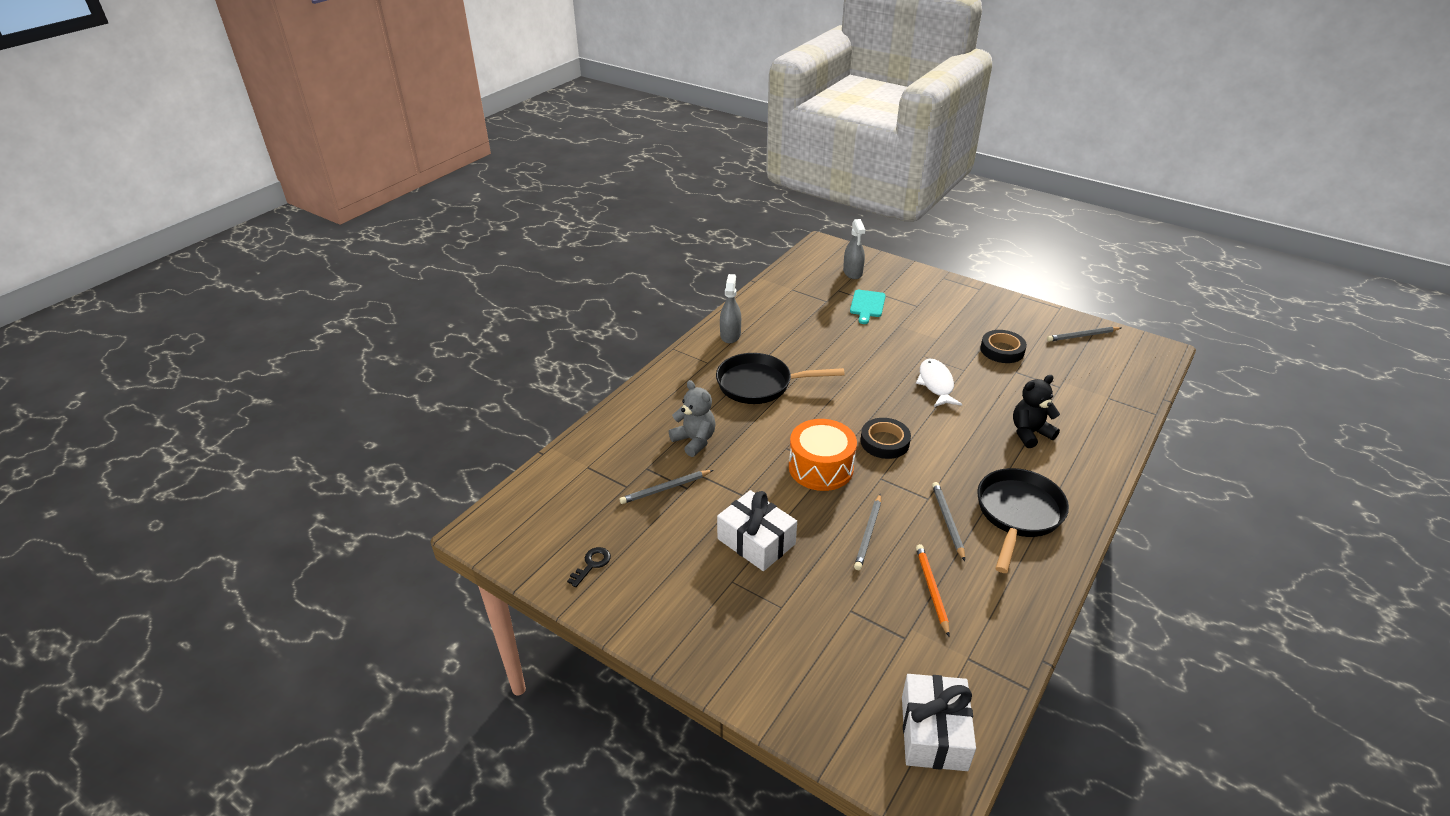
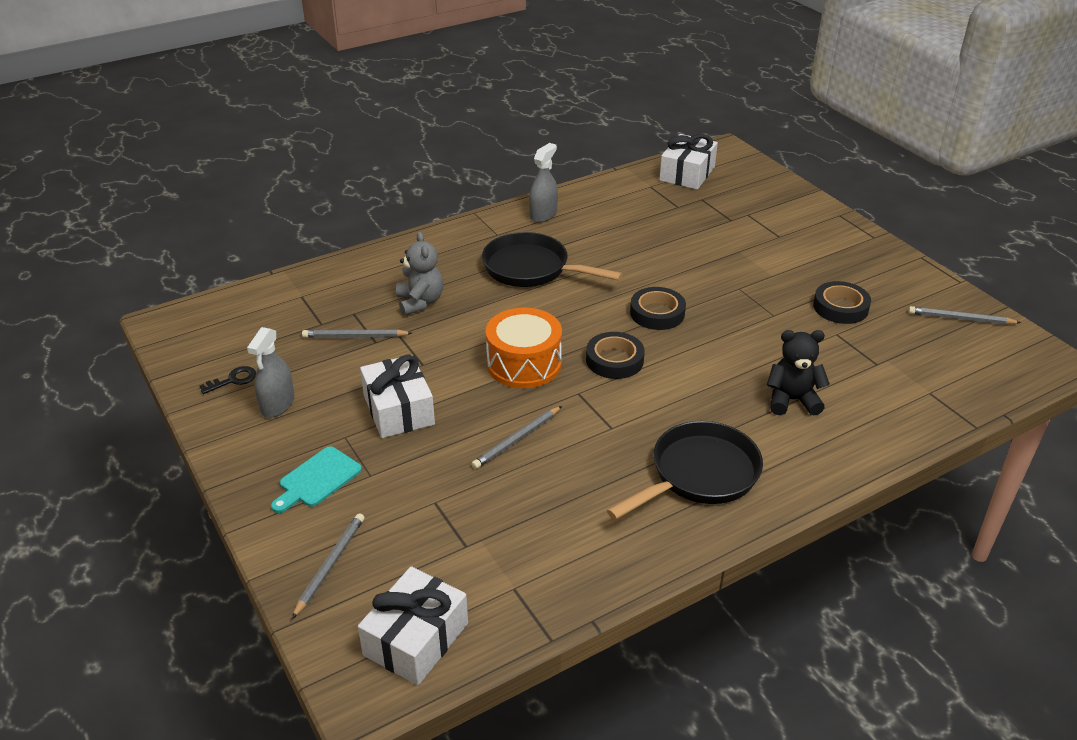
camera: 25 degrees right, 0 degrees up
grey spray bottle [843,219,865,279] -> grey spray bottle moved to [247,327,295,418]
turquoise cutting board [850,290,886,324] -> turquoise cutting board moved to [271,446,362,513]
white fish [916,359,962,407] -> none
orange pencil [916,544,950,636] -> none
grey pencil [932,482,965,561] -> grey pencil moved to [292,513,365,619]
none -> black tape [630,287,686,330]
none -> white gift [659,134,718,189]

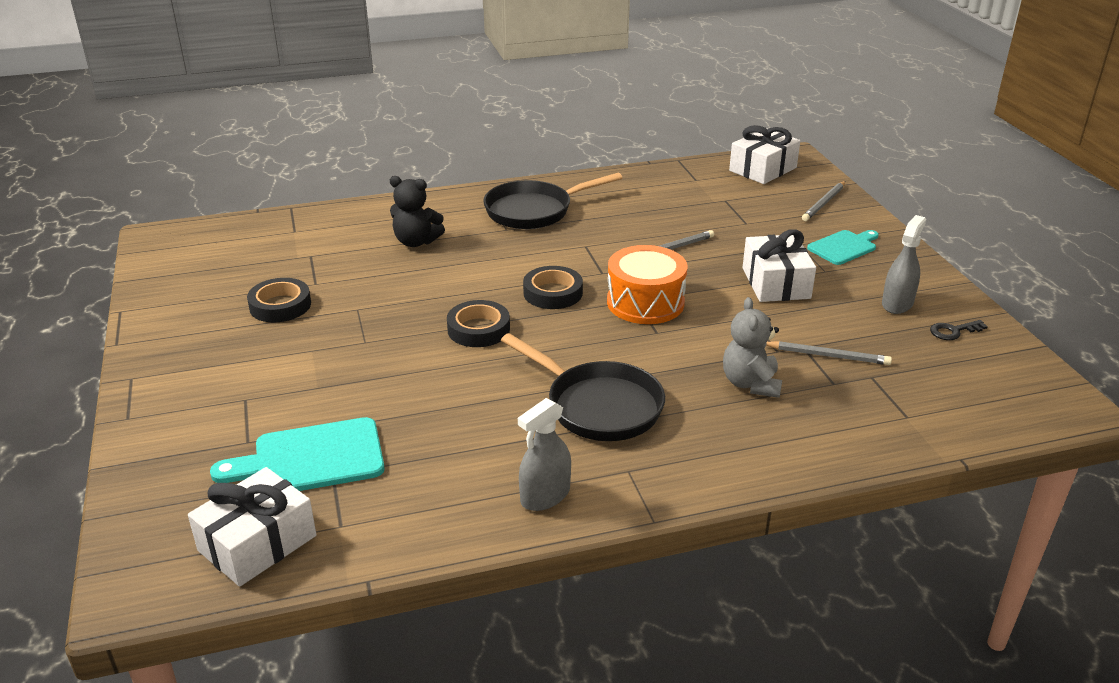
camera: 165 degrees left, 5 degrees down
grey pencil [908,306,1021,325] -> none
none -> turquoise cutting board [210,417,385,491]

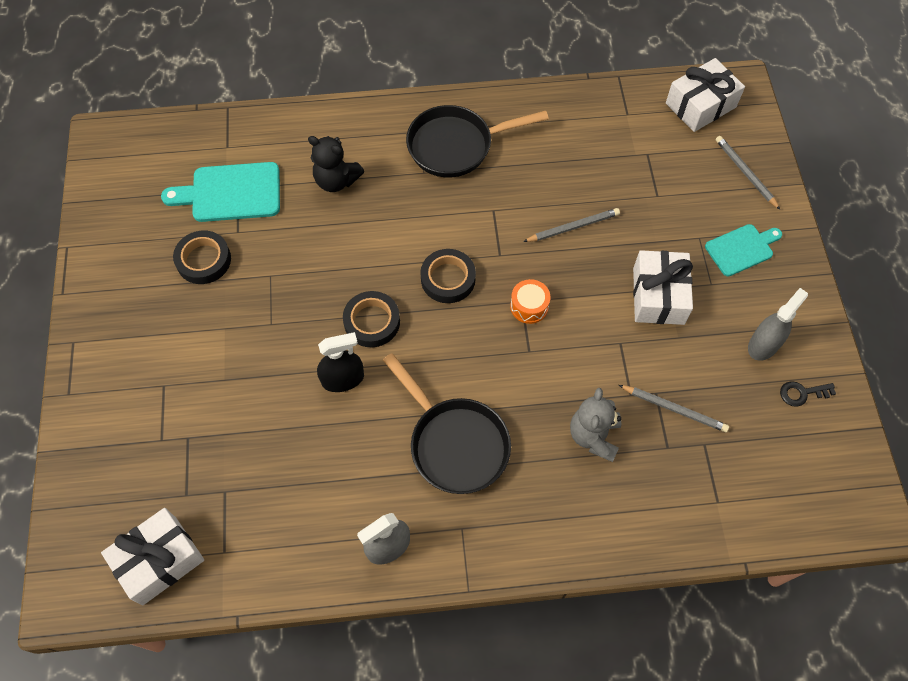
camera: 10 degrees right, 30 degrees up
turquoise cutting board [210,417,385,491] -> turquoise cutting board moved to [161,162,280,222]
orange drum [607,245,687,324] -> orange drum [510,279,550,324], size x0.53
grey pencil [802,181,845,221] -> grey pencil turned 105 degrees clockwise [716,136,780,210]
none -> black spray bottle [317,332,364,392]

